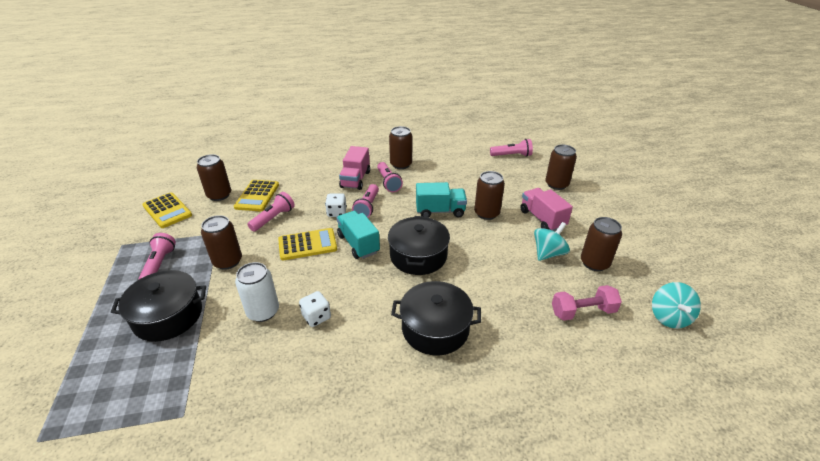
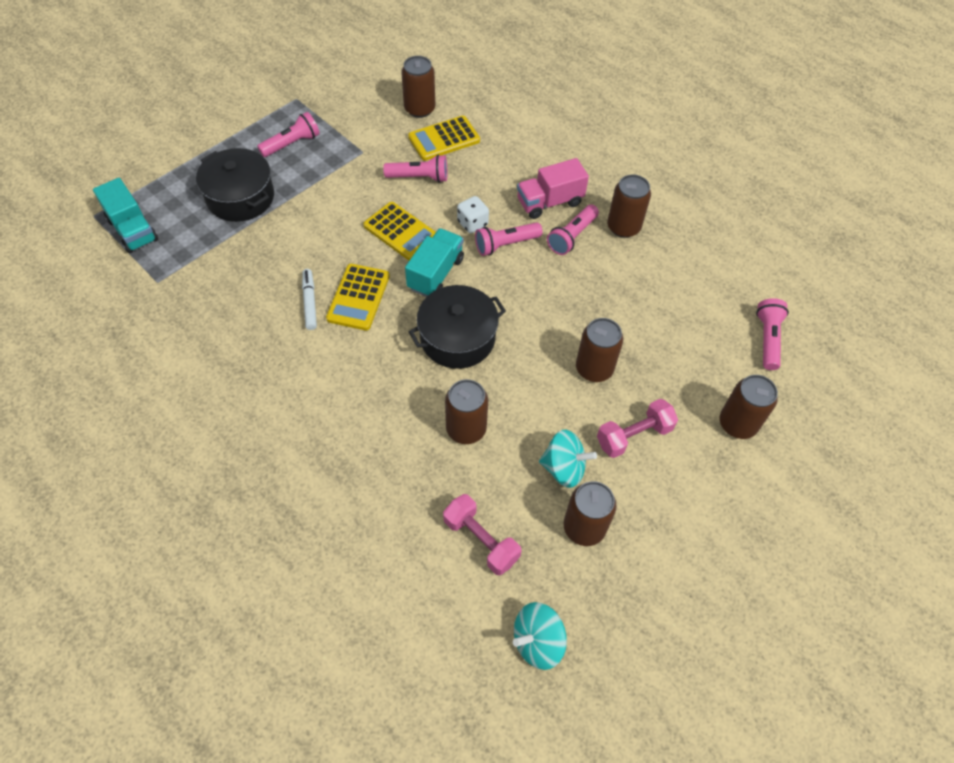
camera: 55 degrees right, 20 degrees up
yellow calculator [142,192,192,228] -> yellow calculator moved to [326,264,390,330]
brown can [201,215,242,270] -> brown can moved to [445,379,488,444]
white can [235,262,279,322] -> none
white dice [299,291,331,327] -> white marker [302,269,317,330]
black pot [391,281,481,355] -> none
turquoise truck [416,182,467,218] -> turquoise truck moved to [93,178,159,253]
pink flashlight [490,139,533,157] -> pink flashlight turned 135 degrees counterclockwise [756,298,789,370]
pink truck [521,188,573,231] -> pink dumbbell [597,399,678,458]

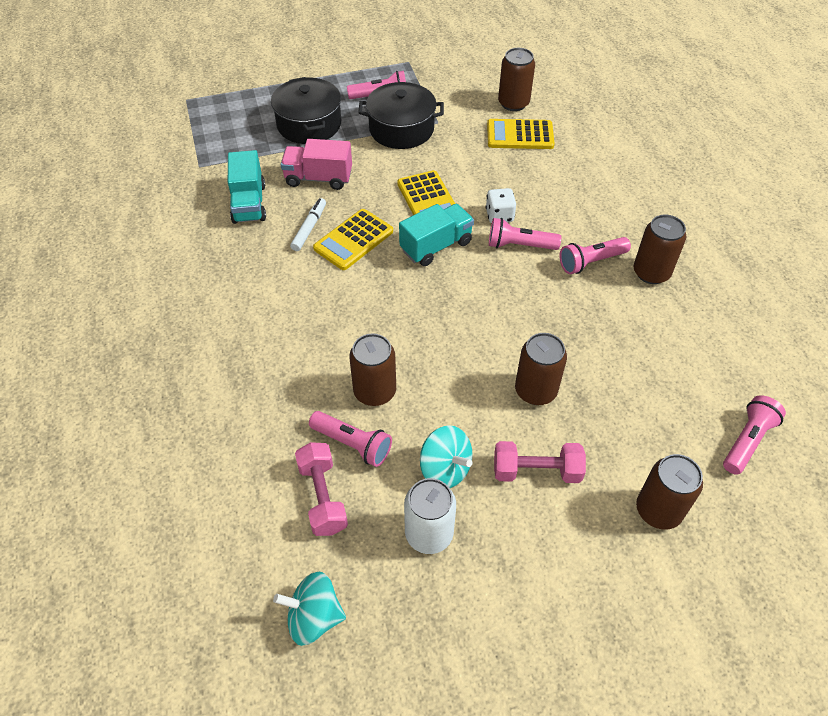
camera: 30 degrees right, 5 degrees down
turquoise truck [93,178,159,253] -> turquoise truck moved to [228,150,266,224]
pink flashlight [383,155,447,183] -> pink flashlight moved to [309,411,392,467]
black pot [409,285,506,369] -> black pot moved to [358,82,444,149]
pink truck [517,158,589,219] -> pink truck moved to [281,139,352,190]
brown can [563,481,617,546] -> white can [404,478,456,554]

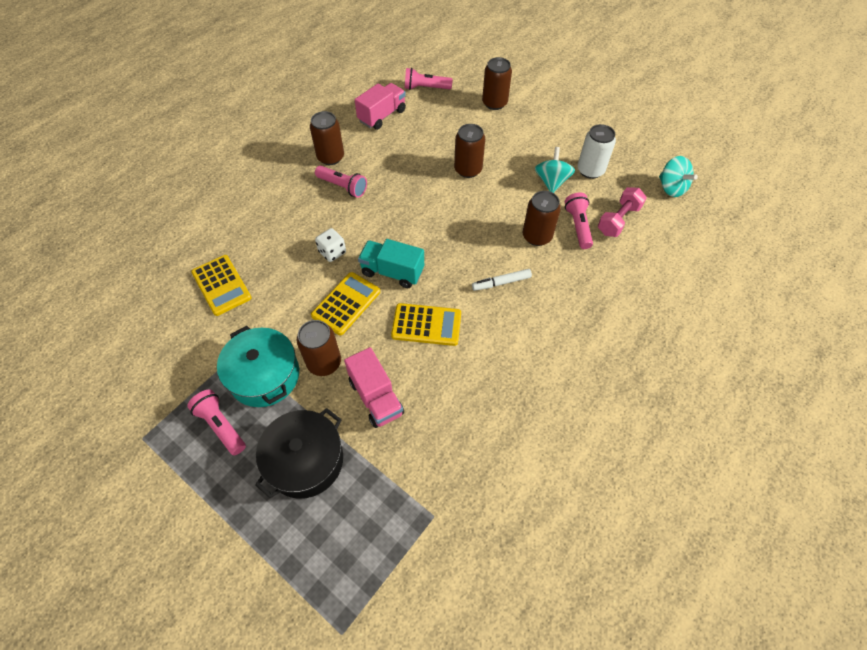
camera: 125 degrees left, 5 degrees up
turquoise truck [228,150,266,224] -> none
white marker [290,198,326,251] -> white marker moved to [472,269,532,291]
black pot [358,82,444,149] -> turquoise pot [217,326,299,407]
pink flashlight [489,218,561,250] -> none
pink dumbbell [494,441,586,483] -> none
brown can [498,48,535,111] -> brown can moved to [297,320,341,376]
none -> pink truck [355,83,406,130]

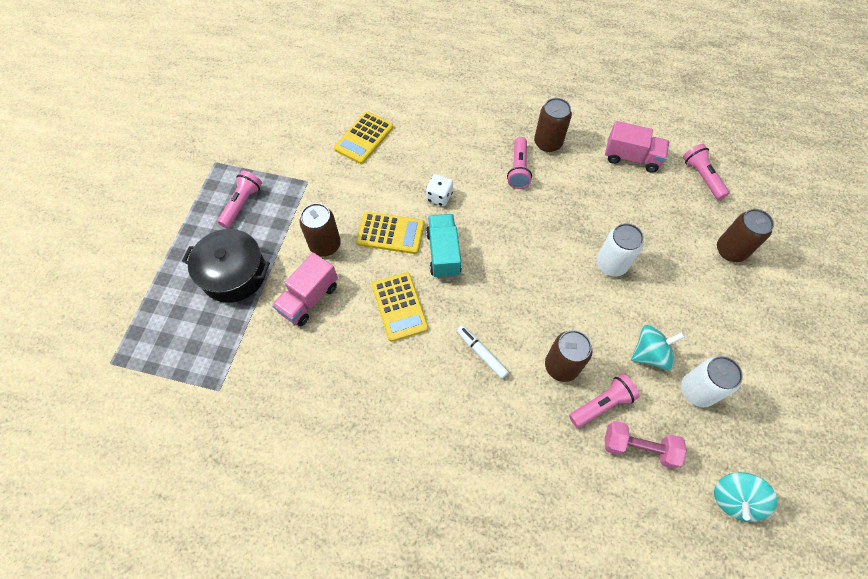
camera: 65 degrees right, 5 degrees up
turquoise pot [217,326,299,407] -> none
brown can [454,124,485,178] -> white can [597,223,644,276]

